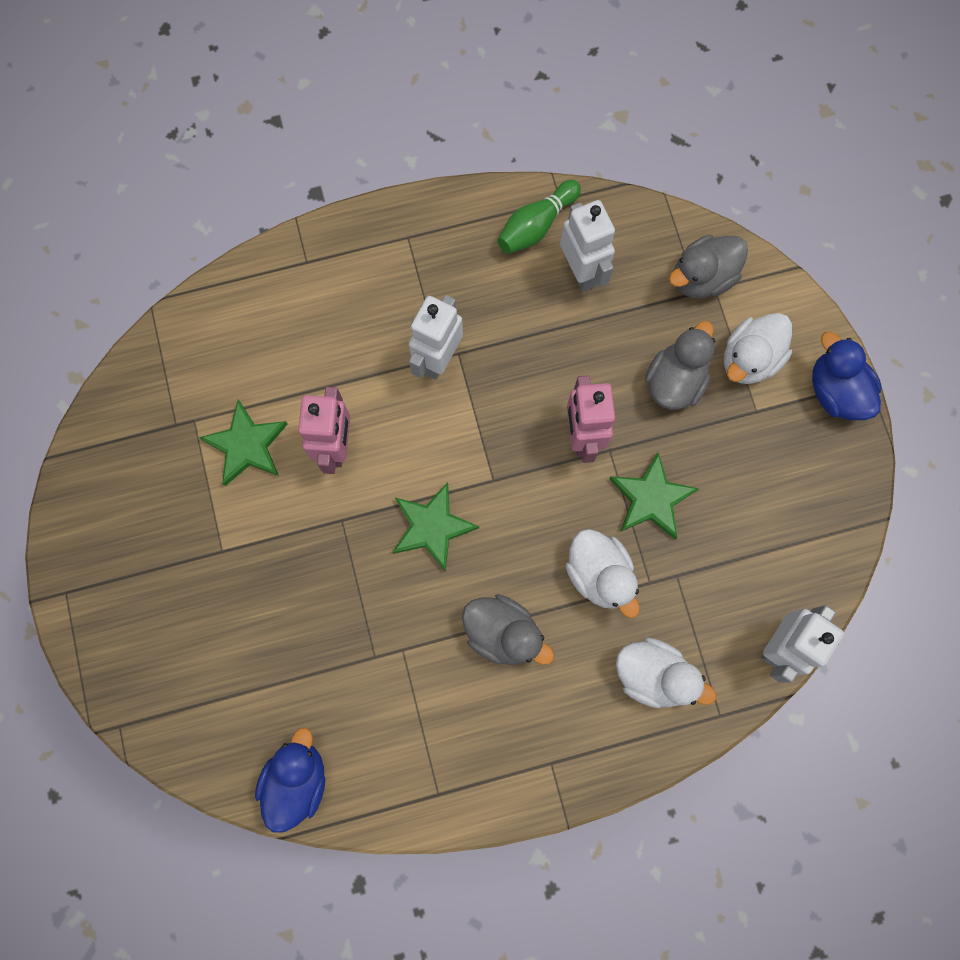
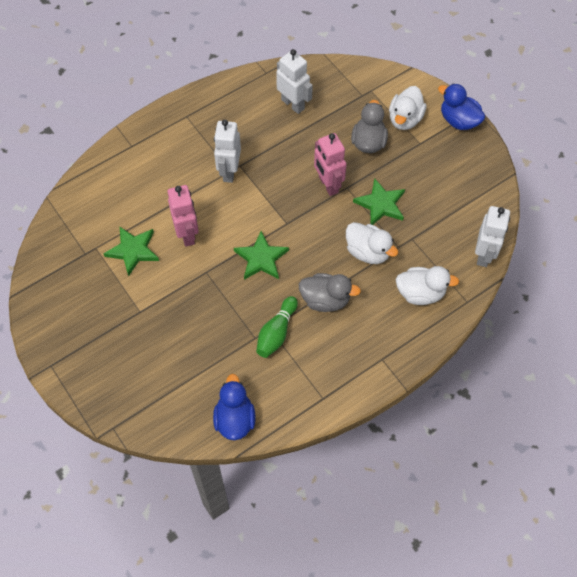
camera: 20 degrees left, 15 degrees down
green bowling pin [497,180,581,254] -> green bowling pin moved to [256,296,298,358]
grey duck [669,235,748,298] -> none

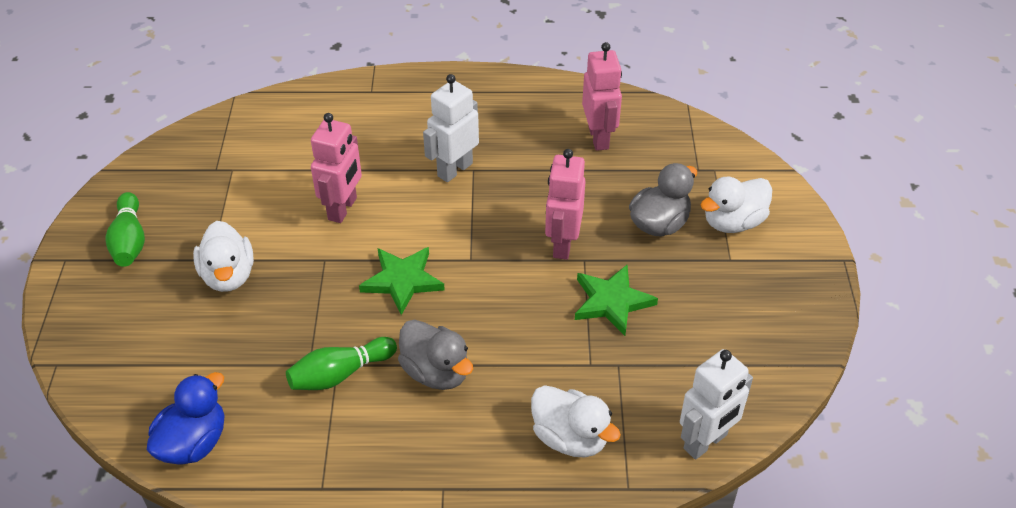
camera: 35 degrees right, 15 degrees down
green star [103,226,159,276] -> none
white robot [276,49,313,114] -> pink robot [582,42,622,151]
white duck [346,222,398,264] -> white duck moved to [193,221,254,292]
blue duck [438,83,485,130] -> none
none -> green bowling pin [105,192,145,267]

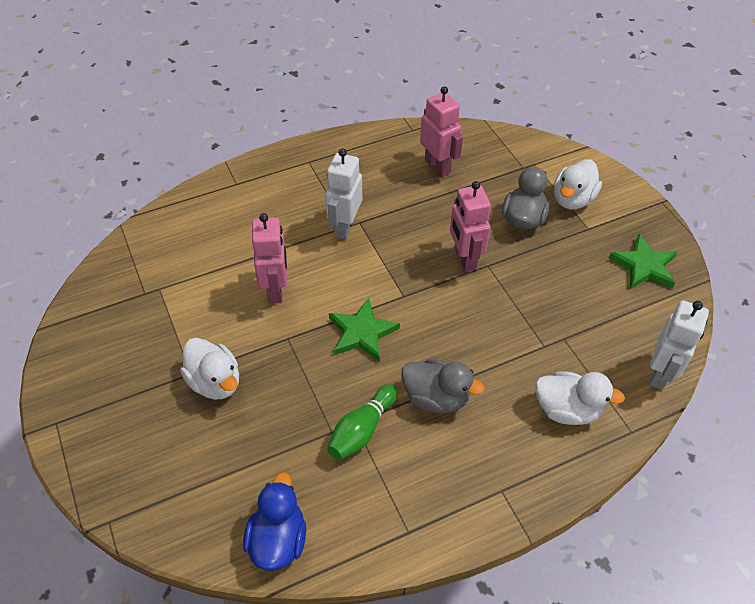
camera: 25 degrees left, 5 degrees up
green bowling pin [105,192,145,267] -> none
green star [575,265,658,336] -> green star moved to [609,234,677,289]

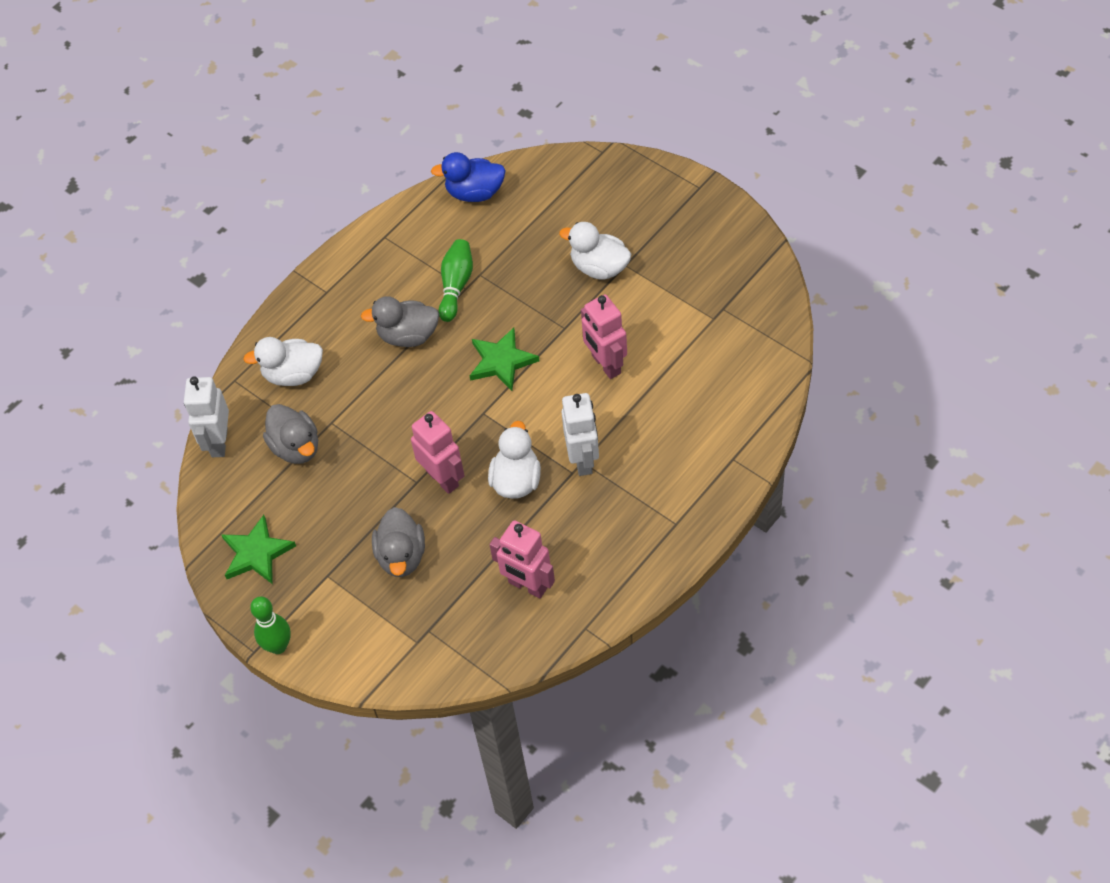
camera: 160 degrees right, 5 degrees up
blue duck [243,472,306,571] -> blue duck turned 105 degrees clockwise [431,152,506,202]
white duck [554,159,602,209] -> white duck moved to [488,421,541,499]
none -> green bowling pin [250,597,291,654]
none -> grey duck [263,404,318,464]

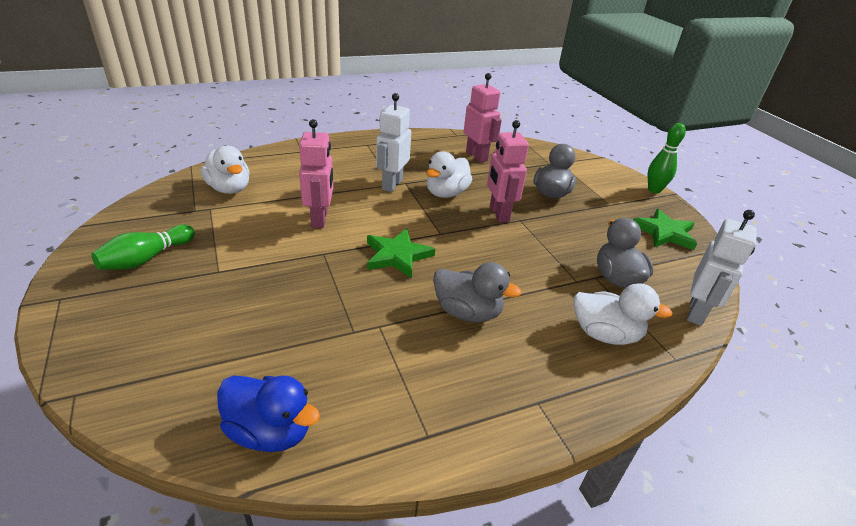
camera: 160 degrees left, 20 degrees down
green bowling pin [438,239,473,322] -> green bowling pin moved to [91,225,195,269]
white duck [559,222,631,280] -> white duck moved to [201,146,250,194]

